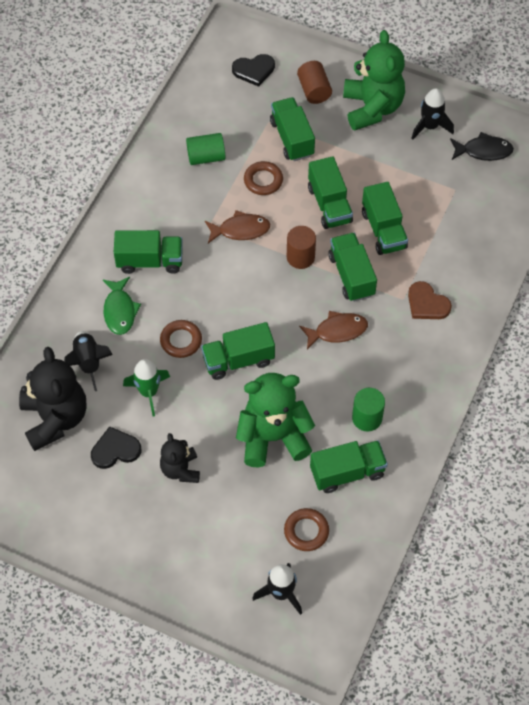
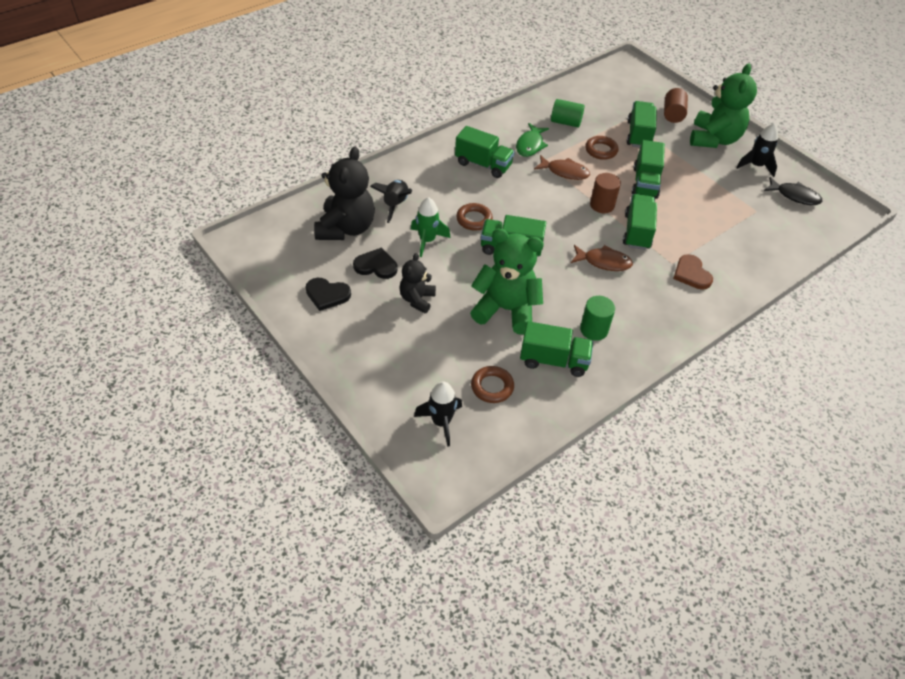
camera: 25 degrees right, 10 degrees down
green fish [103,277,141,335] -> green fish moved to [516,123,549,157]
black heart [232,54,275,87] -> black heart moved to [305,278,351,311]
green truck [362,182,408,255] -> none

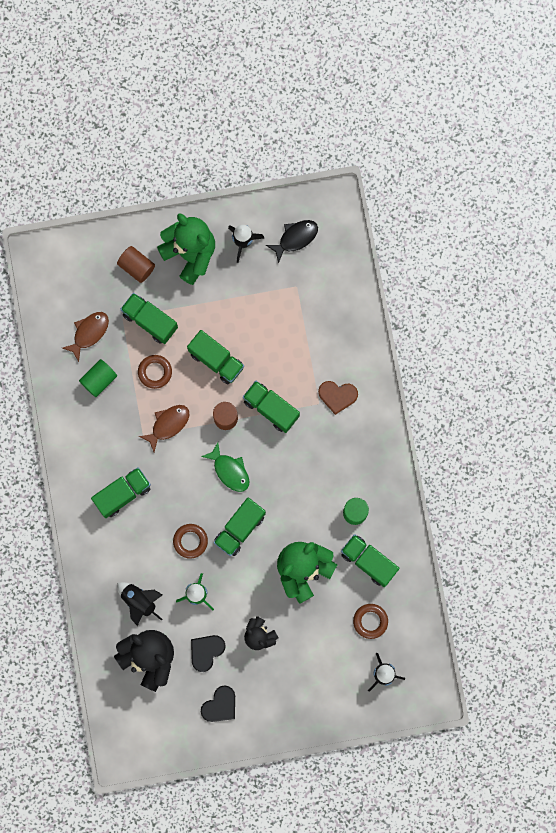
camera: 60 degrees left, 30 degrees up
green fish [516,123,549,157] -> green fish moved to [201,442,250,492]
green truck [520,321,593,377] -> green truck turned 90 degrees counterclockwise [341,534,399,587]
brown fish [571,245,633,271] -> brown fish moved to [63,312,109,362]

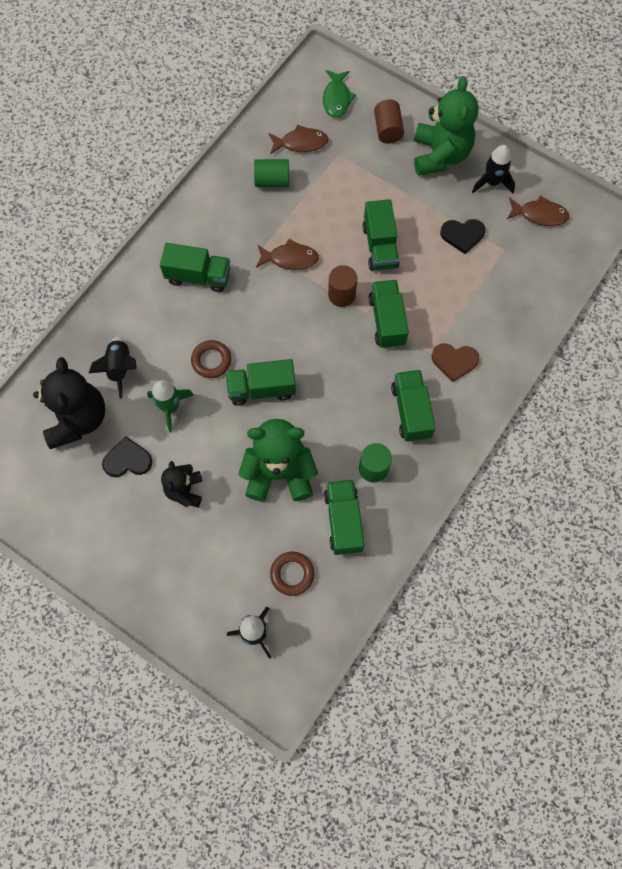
camera: 45 degrees right, 10 degrees down
green truck [120,293,178,344] -> green truck moved to [391,370,436,442]
brown ring [138,355,172,389] -> none
green fish [201,442,250,492] -> green fish moved to [323,70,356,118]
black heart [201,685,235,722] -> black heart moved to [440,219,486,254]
black fish [266,220,318,263] -> brown fish [507,195,570,226]
brown heart [318,381,358,415] -> brown heart turned 45 degrees counterclockwise [431,343,479,382]

